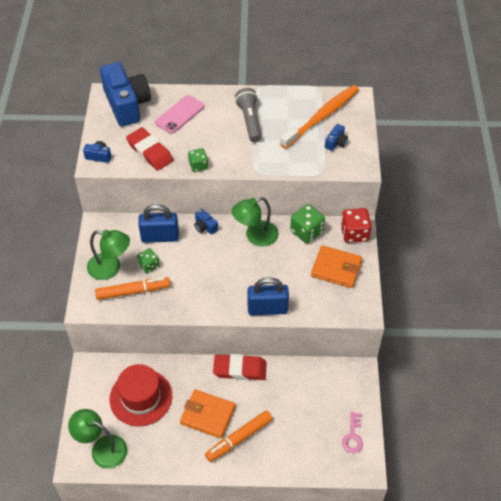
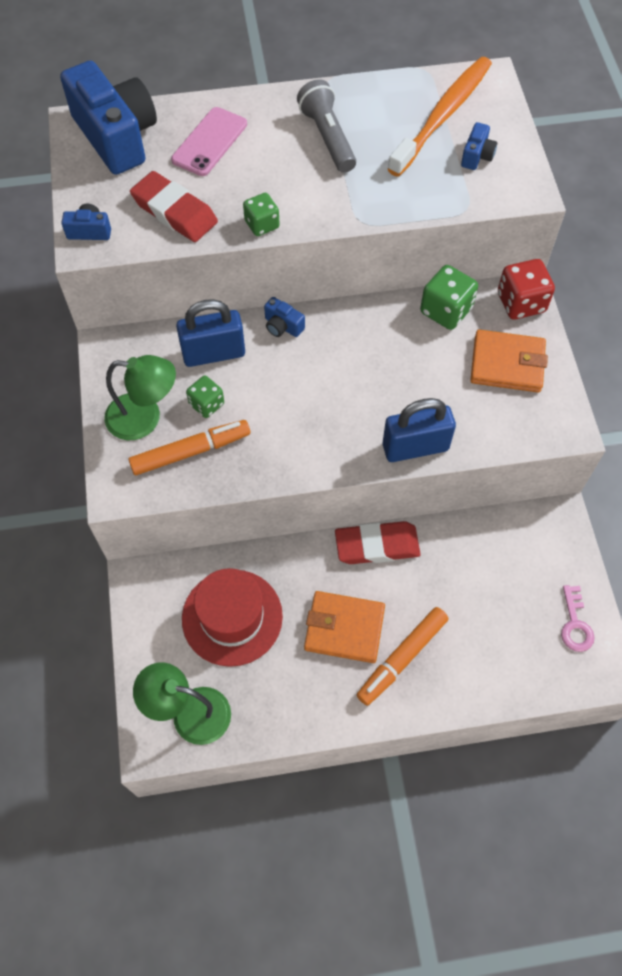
camera: 10 degrees left, 10 degrees up
green lamp [232,197,279,247] -> none

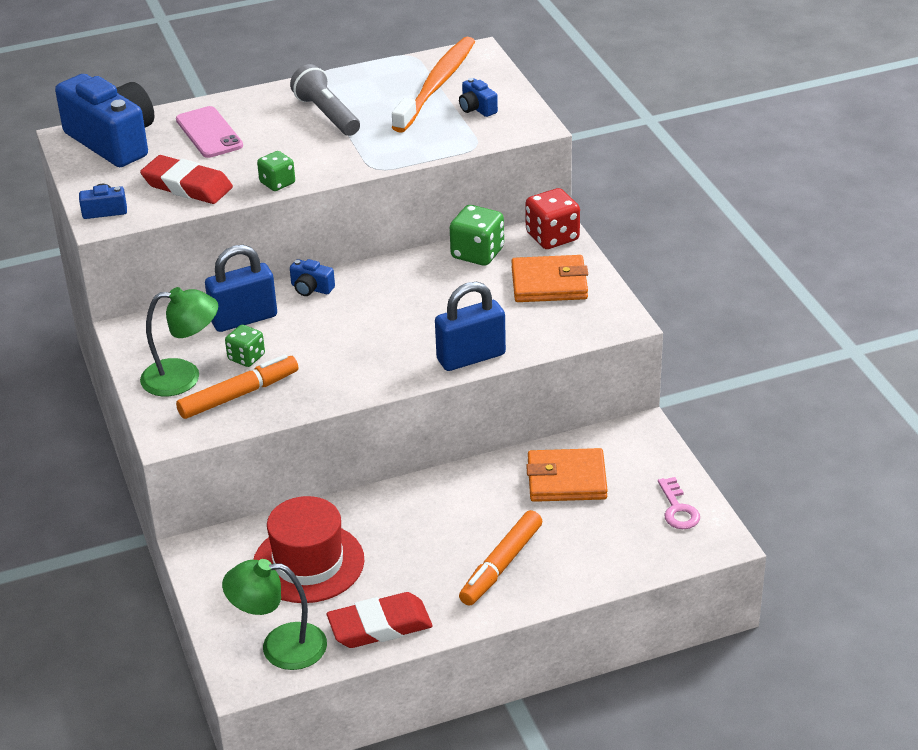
camera: 10 degrees left, 25 degrees down
pink phone [171,107,247,176] -> pink phone turned 45 degrees counterclockwise [176,106,243,158]
orange wallet [304,591,385,663] -> orange wallet moved to [526,448,608,502]
red eraser [335,521,421,564] -> red eraser moved to [327,592,433,648]
blue camera [461,122,497,170] -> blue camera turned 135 degrees clockwise [459,78,498,117]

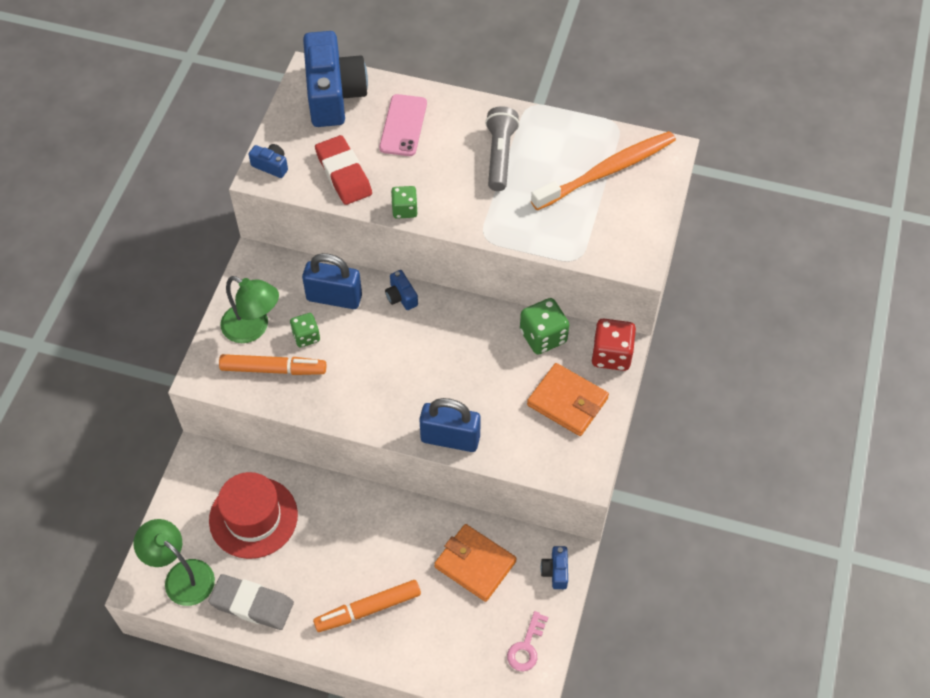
camera: 35 degrees right, 20 degrees up
red eraser [327,592,433,648] -> grey eraser [209,574,294,630]
blue camera [459,78,498,117] -> blue camera moved to [541,546,568,589]

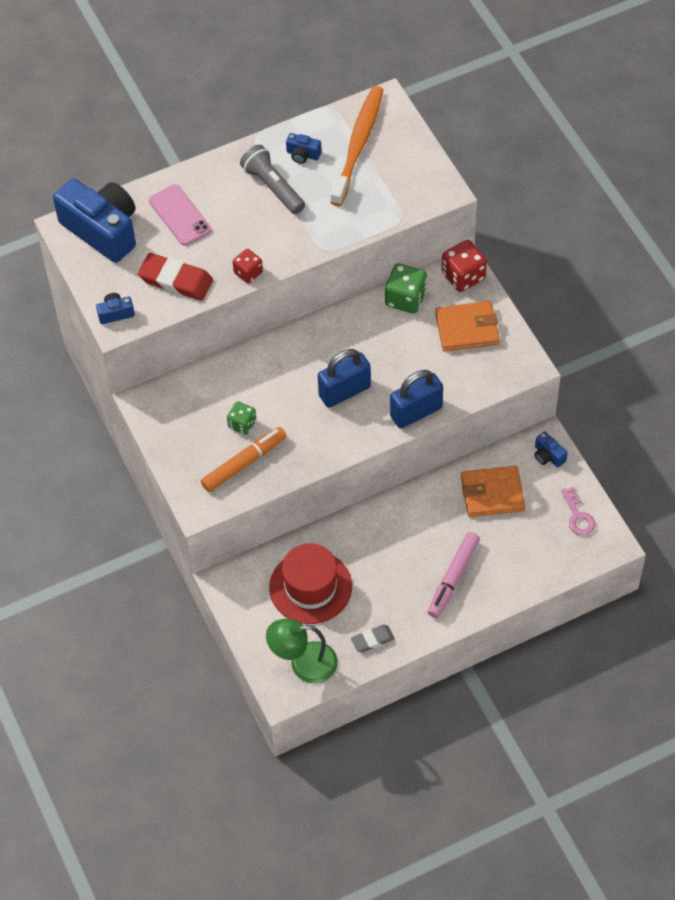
camera: 40 degrees left, 0 degrees up
grey eraser [209,574,294,630] -> grey eraser [351,625,395,652], size x0.57
green lamp [221,276,279,343] -> none
blue padlock [302,253,362,309] -> blue padlock moved to [318,349,371,408]
orange marker [313,580,421,632] -> pink marker [428,532,480,618]
blue camera [385,270,418,310] -> blue camera moved to [286,133,322,164]
green dice [391,186,418,219] -> red dice [233,249,263,283]

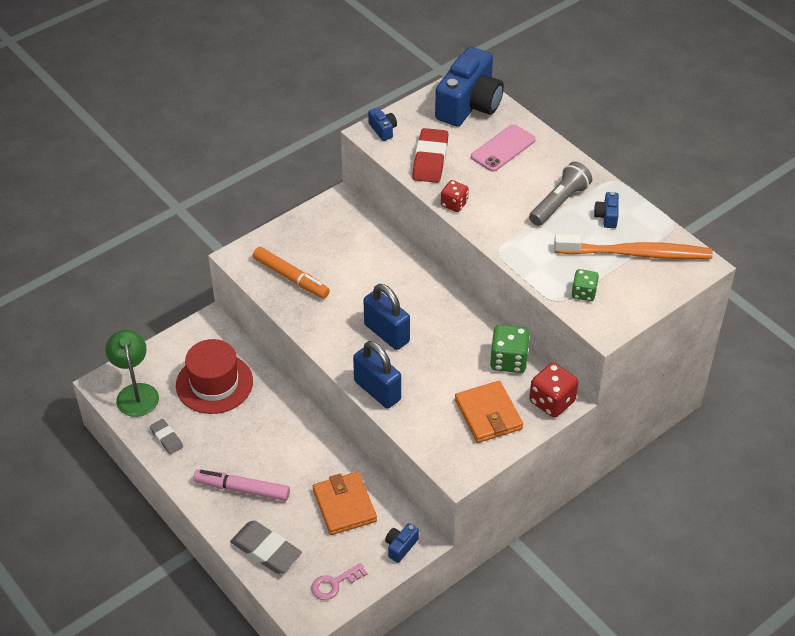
camera: 75 degrees right, 10 degrees down
green dice [227,401,256,435] -> green dice moved to [572,269,599,301]
none -> grey eraser [230,521,302,574]

